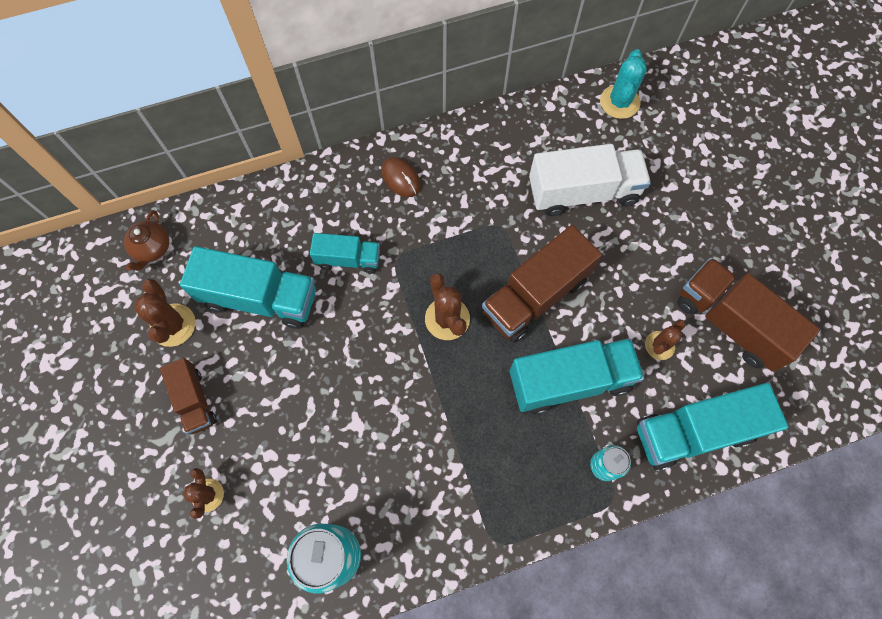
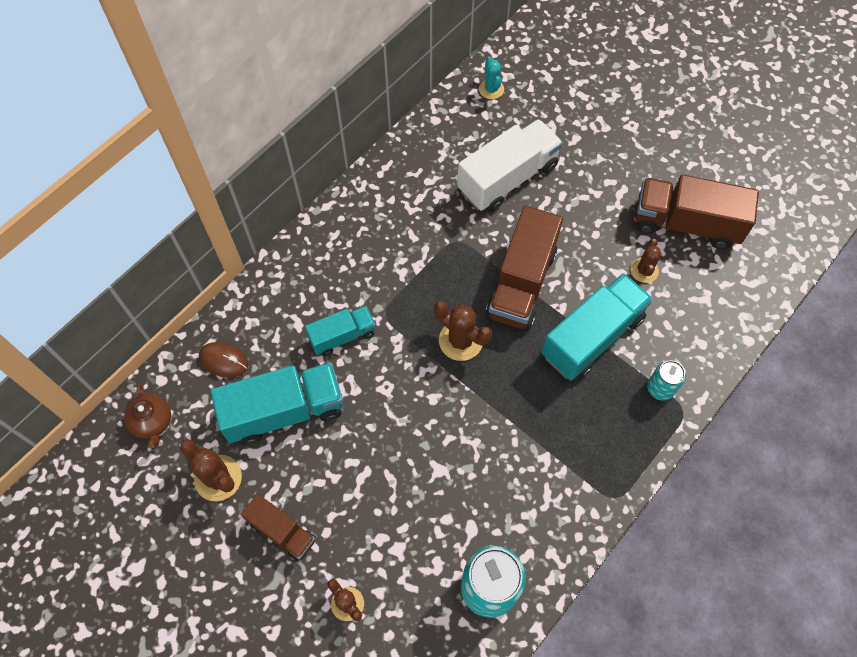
camera: 30 degrees left, 5 degrees down
brown mouse [381,157,421,197] -> brown mouse moved to [199,342,248,378]
turquoise cactus [600,49,647,119] -> turquoise cactus [479,56,504,99], size x0.66
turquoise truck [637,383,788,470] -> none

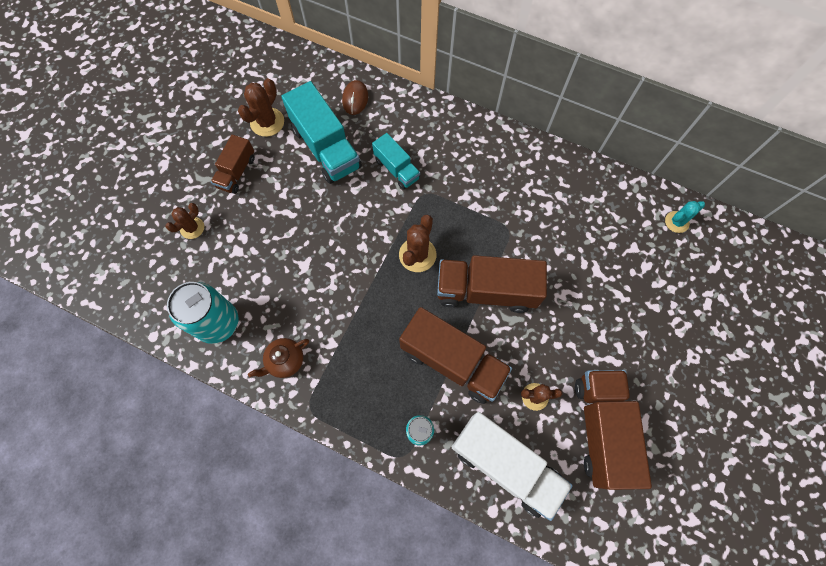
camera: 75 degrees right, 5 degrees up
brown teapot [124,384,171,448] -> brown teapot moved to [248,338,309,378]
white truck [457,119,563,212] -> white truck moved to [452,412,573,521]
turquoise truck [541,273,653,381] -> brown truck [399,307,512,404]

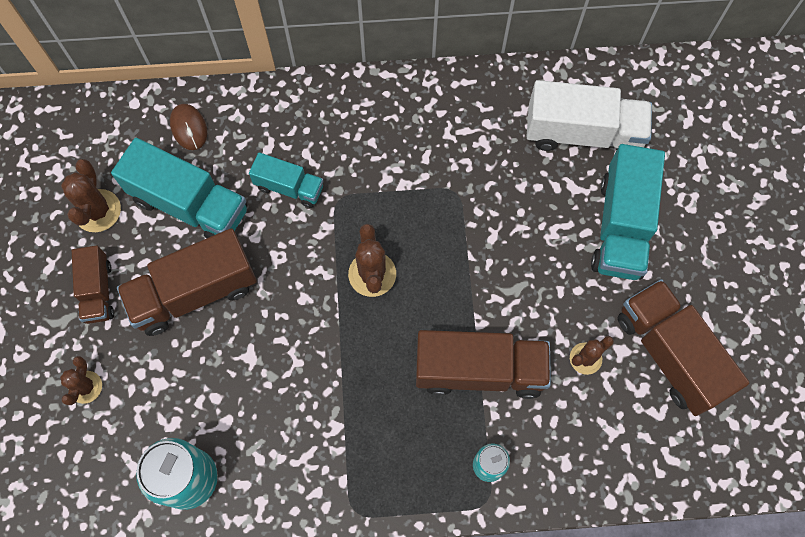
camera: 30 degrees left, 0 degrees up
brown teapot [248,338,309,378] -> none
brown truck [437,255,547,313] -> brown truck moved to [117,228,257,336]
white truck [452,412,573,521] -> white truck moved to [526,80,652,151]
turquoise cactus [665,201,705,233] -> none
none -> turquoise truck [591,144,665,280]

